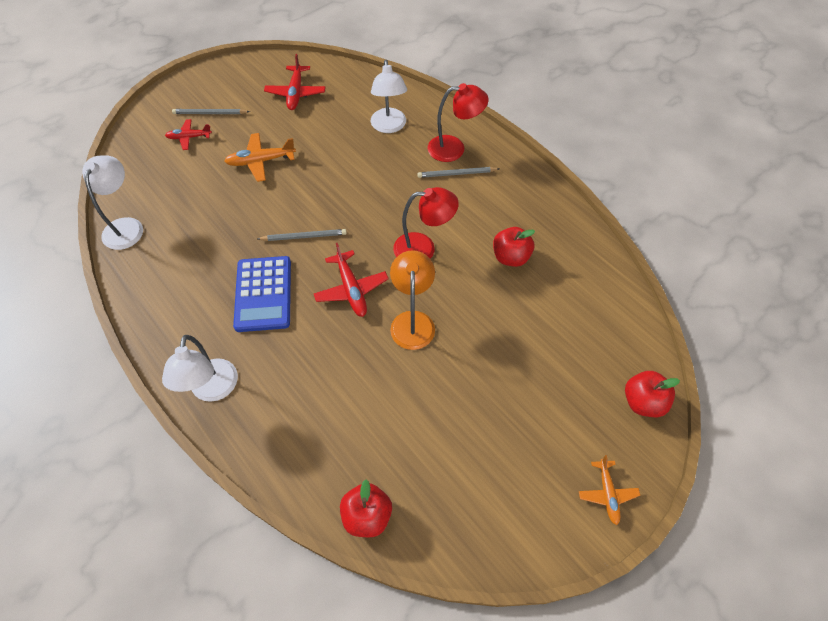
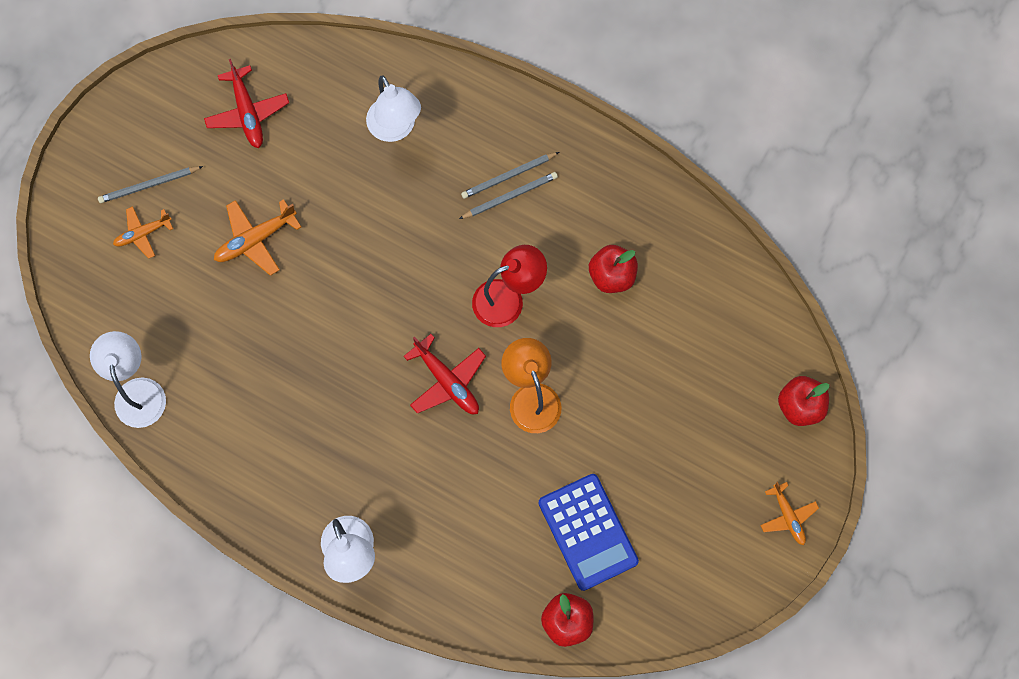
camera: 20 degrees left, 15 degrees up
red plane [165,119,212,150] -> orange plane [113,206,173,259]
blue calculator [233,256,291,332] -> blue calculator moved to [538,474,639,591]
grey pencil [258,229,347,241] -> grey pencil moved to [459,172,558,219]
red lamp [428,83,488,162] -> none

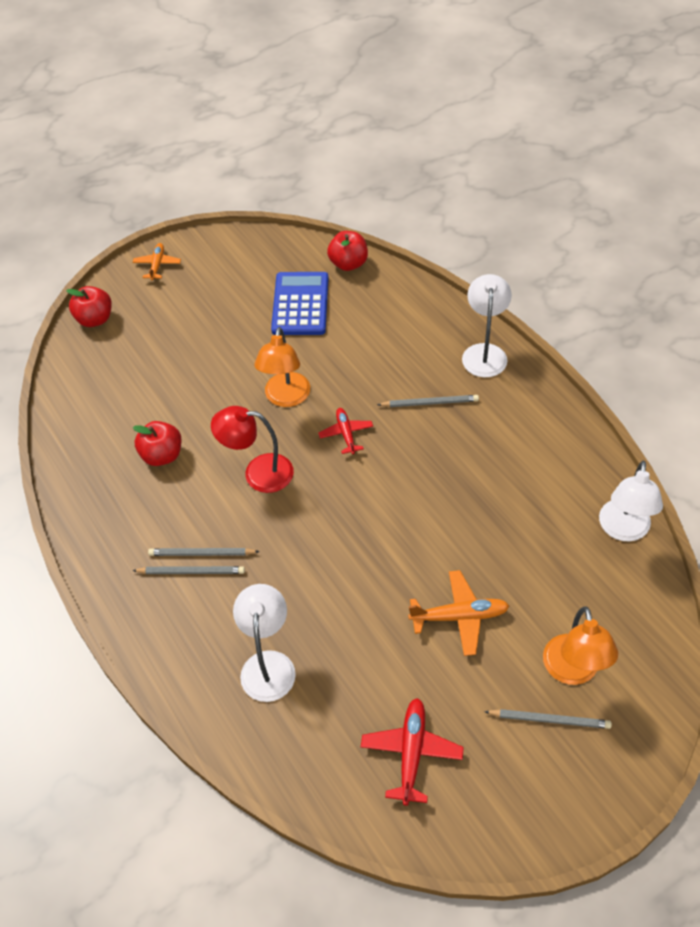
camera: 150 degrees left, 20 degrees down
orange plane [113,206,173,259] -> orange lamp [543,607,618,685]
red plane [404,334,486,414] -> red plane [318,408,373,454], size x0.67
none -> grey pencil [377,395,479,407]

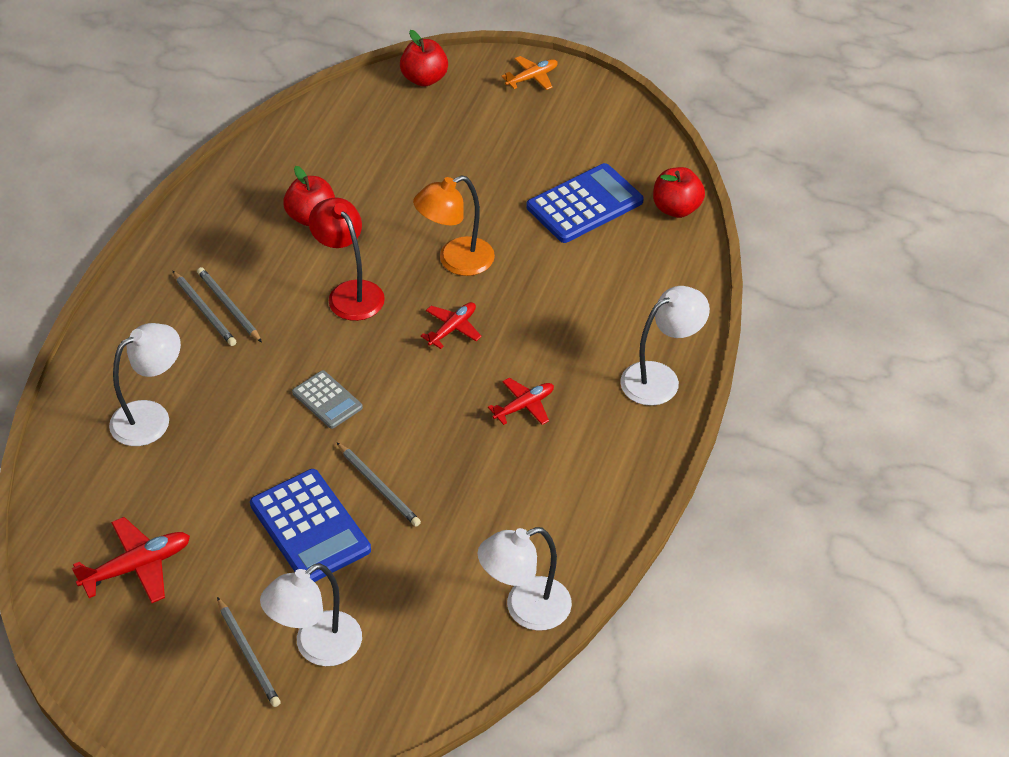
camera: 50 degrees right, 5 degrees down
grey pencil [377,395,479,407] -> grey pencil moved to [337,443,421,527]
orange plane [408,570,509,656] -> blue calculator [250,469,371,582]
orange lamp [543,607,618,685] -> white lamp [260,563,362,666]
none -> grey calculator [292,370,363,429]
none -> red plane [488,378,554,425]

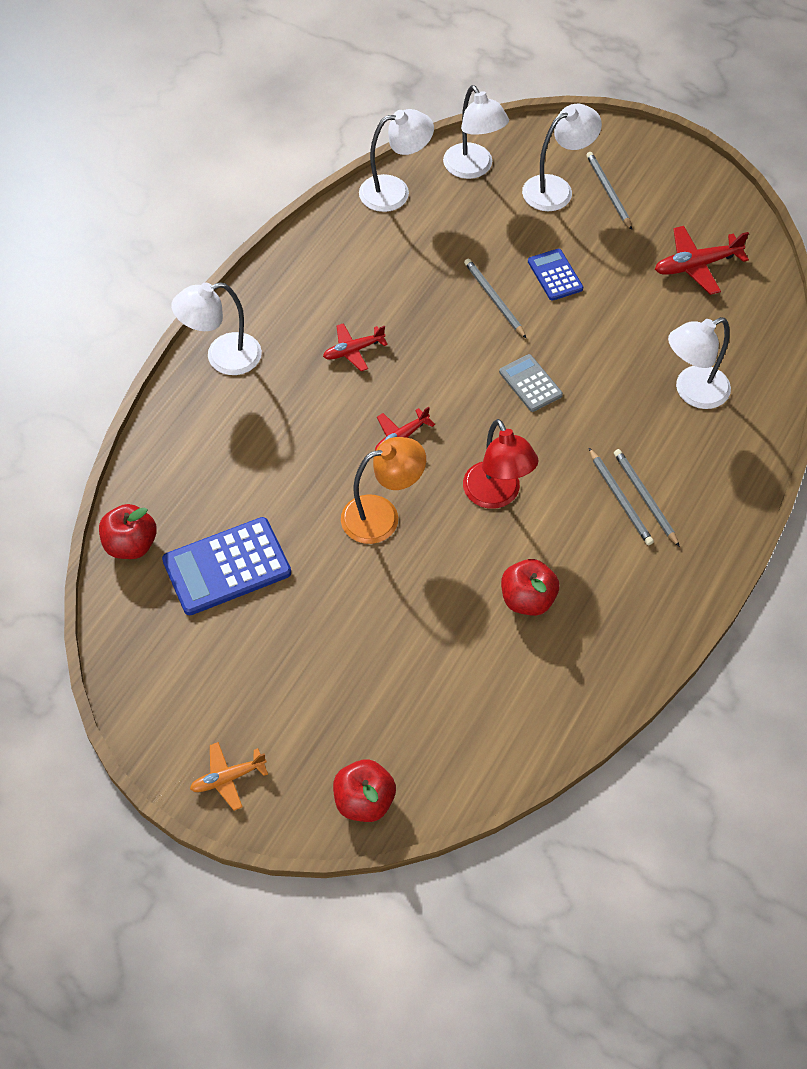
camera: 170 degrees left, 10 degrees up
blue calculator [250,469,371,582] -> blue calculator [528,249,583,301], size x0.57
none -> white lamp [443,85,509,179]

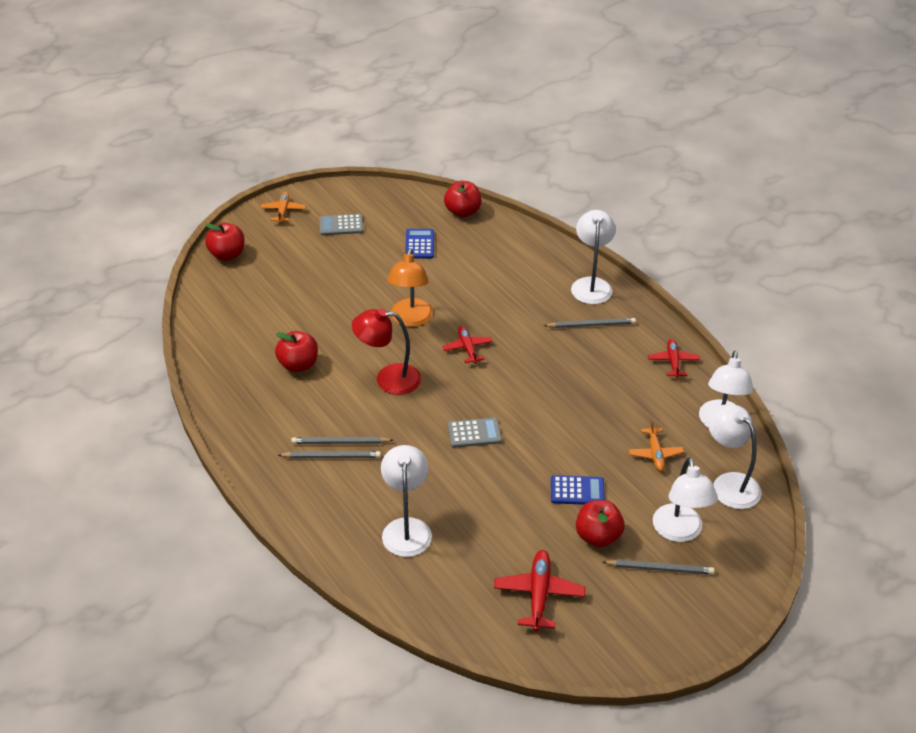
camera: 115 degrees right, 15 degrees down
blue calculator [162,517,291,615] -> blue calculator [405,229,434,259], size x0.57
red plane [323,323,388,371] -> red plane moved to [648,339,700,378]
white lamp [443,85,509,179] -> white lamp turned 60 degrees clockwise [708,404,762,509]
grey pencil [464,258,527,339] -> grey pencil moved to [544,318,636,328]
none -> grey calculator [319,214,364,235]
none -> red apple [576,500,625,547]
none -> orange plane [629,419,684,471]

